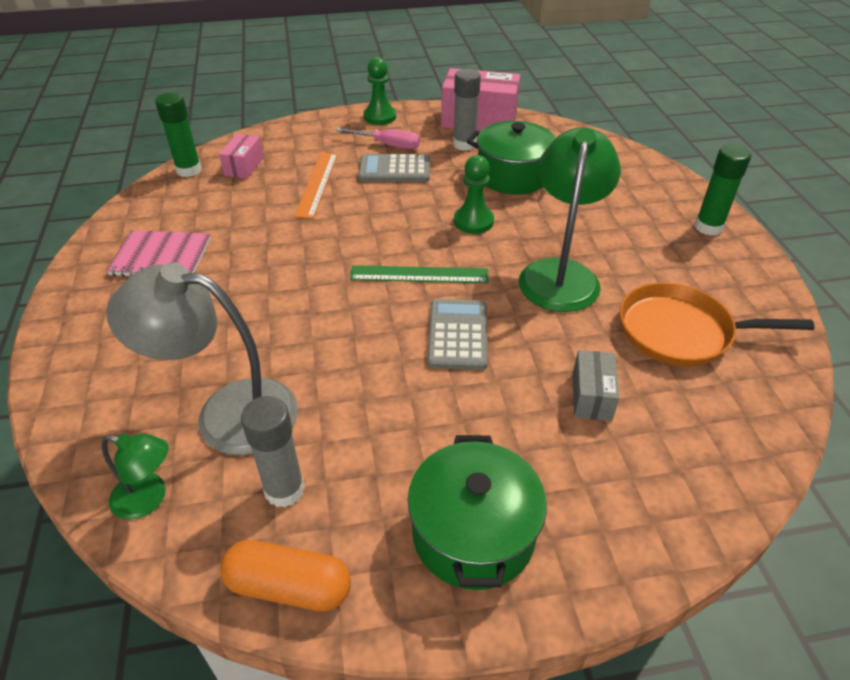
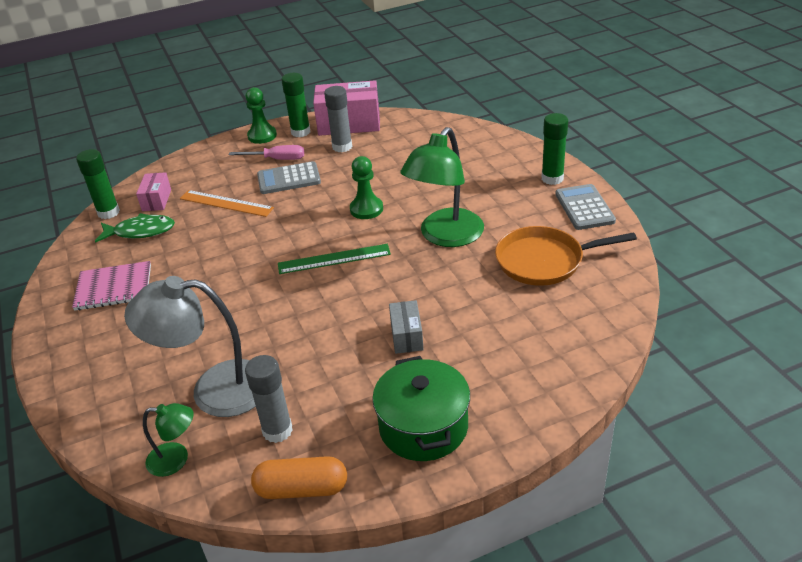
camera: 10 degrees left, 5 degrees down
orange ruler [294,153,338,219] -> orange ruler turned 60 degrees counterclockwise [180,190,274,217]
grey calculator [427,299,488,370] -> grey calculator moved to [555,184,616,230]
green pot [467,121,556,195] -> none
green lamp [519,127,621,312] -> green lamp turned 150 degrees counterclockwise [400,127,484,247]
grey box [573,350,619,421] -> grey box moved to [389,300,424,354]
none -> green fish [95,213,175,243]
none -> green glue stick [282,73,310,137]

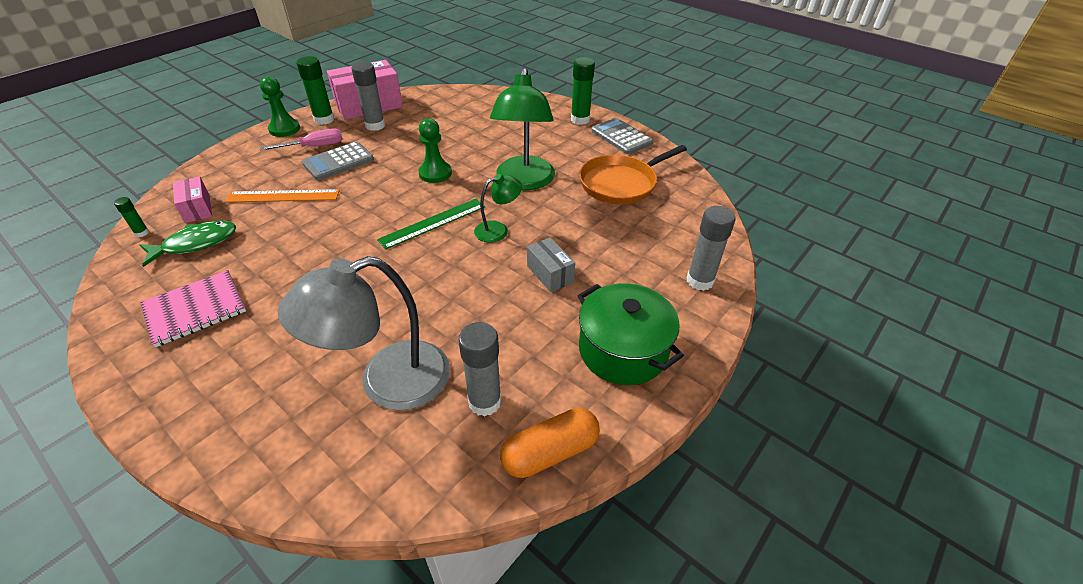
camera: 30 degrees left, 5 degrees up
green glue stick [76,149,120,219] -> green glue stick [114,197,149,237], size x0.51
green lamp [143,403,194,477] -> green lamp moved to [474,174,522,243]
none -> grey glue stick [687,206,735,291]

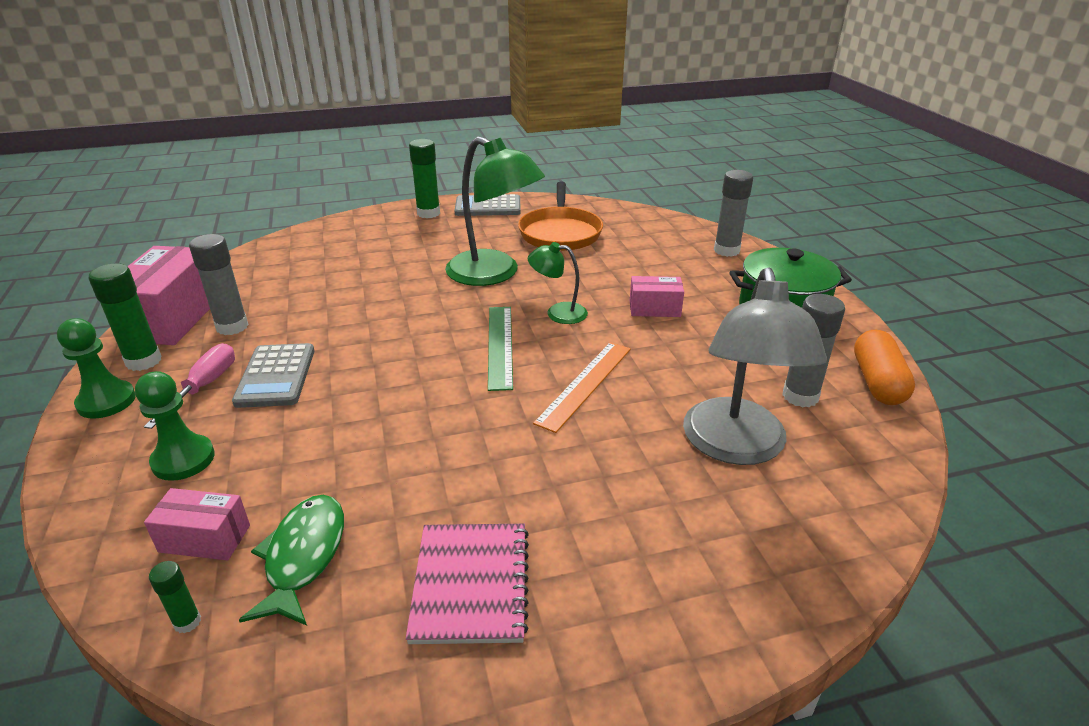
camera: 55 degrees left, 10 degrees down
orange ruler [225,189,340,203] -> orange ruler moved to [533,342,631,433]
green pawn [418,118,452,183] -> green pawn moved to [135,371,215,481]
green lamp [474,174,522,243] -> green lamp turned 90 degrees counterclockwise [528,242,588,324]
grey box [527,238,575,292] -> pink box [630,276,684,317]

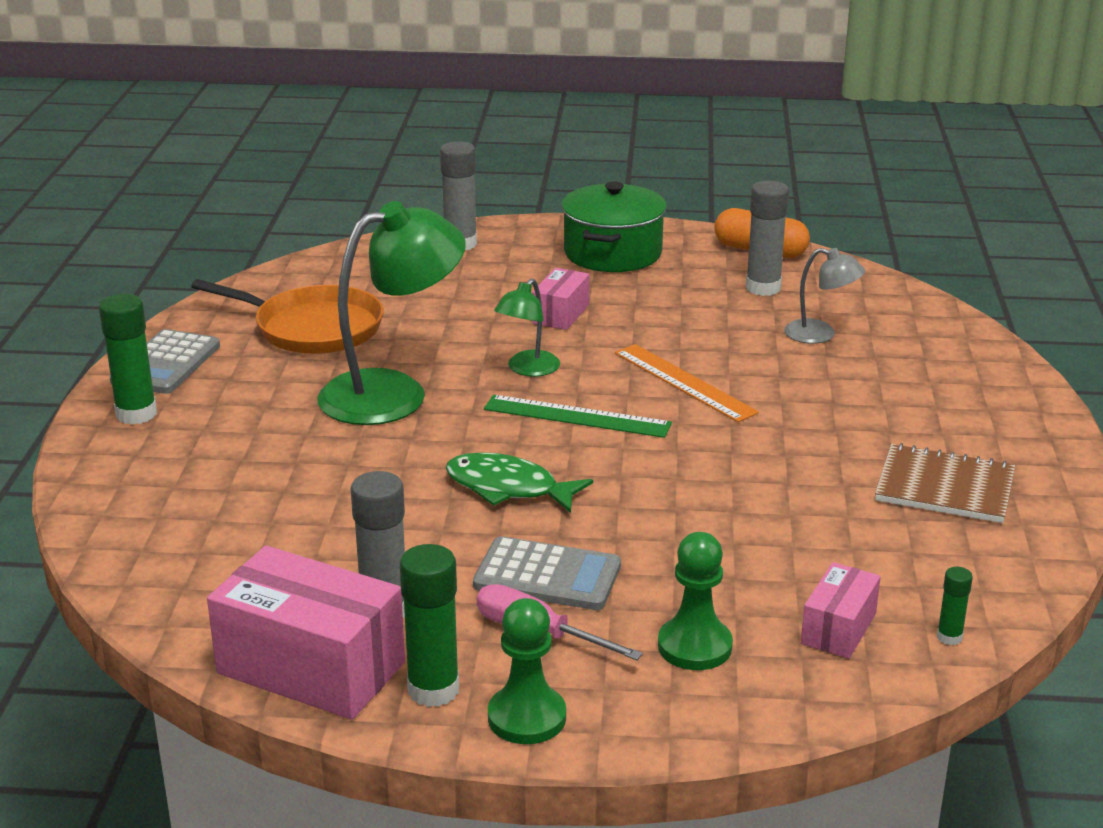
camera: 70 degrees left, 5 degrees down
green fish [239,495,344,625] -> green fish moved to [446,452,593,513]
pink notebook [406,524,529,644] -> brown notebook [875,443,1015,523]
grey lamp [683,267,827,465] -> grey lamp [784,248,865,344], size x0.50

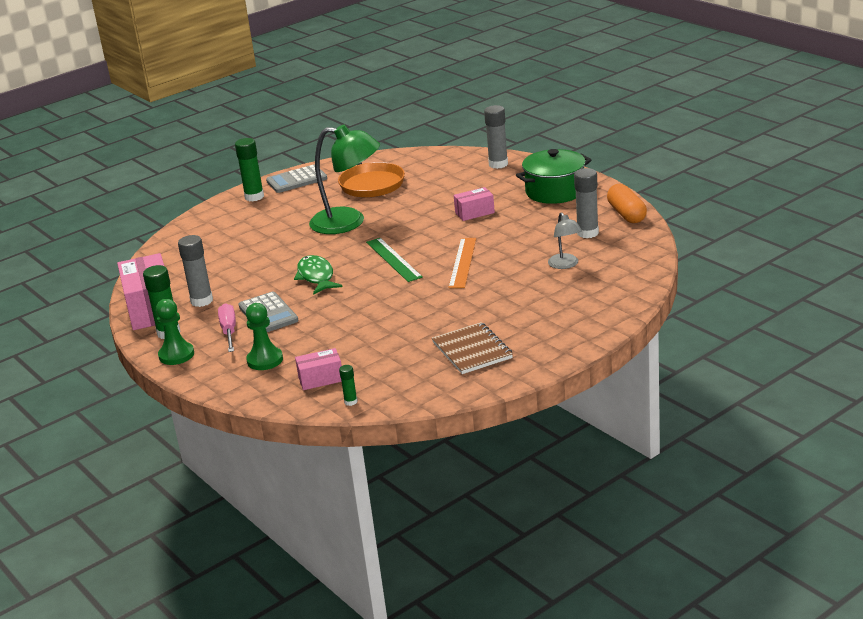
camera: 50 degrees right, 0 degrees up
green lamp [494,279,560,377] -> none

